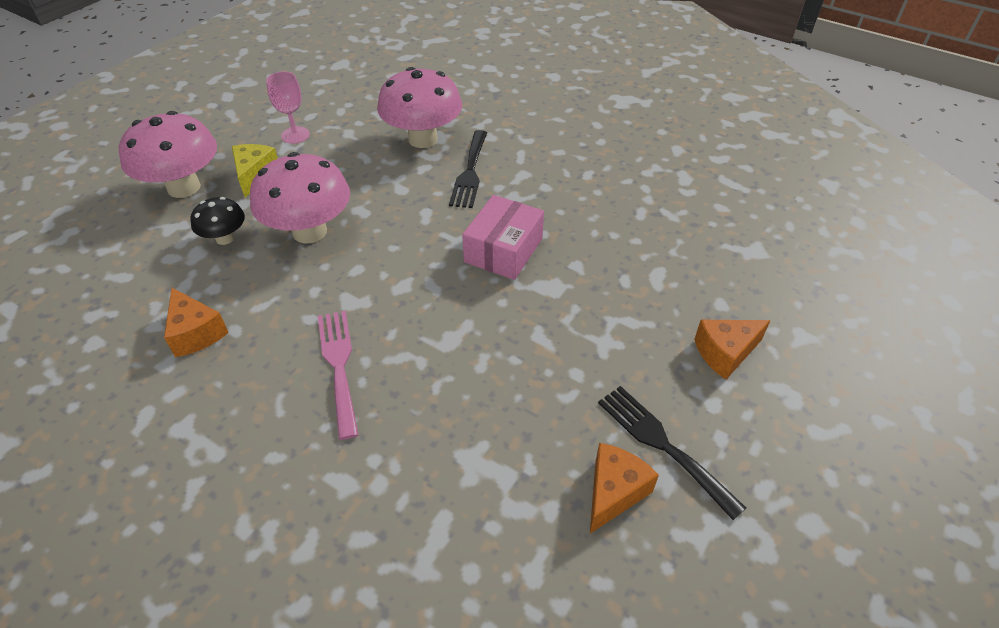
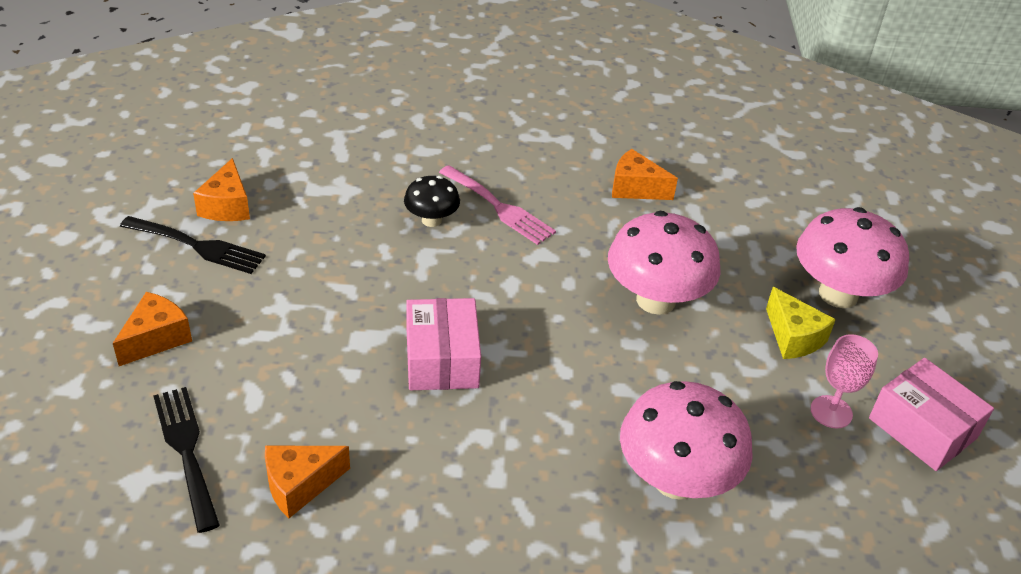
camera: 145 degrees right, 5 degrees down
black mushroom [190,197,245,245] -> black mushroom moved to [404,176,460,227]
black fork [449,130,487,208] -> black fork moved to [153,387,220,533]
none -> orange cheese [265,445,350,518]
none -> pink box [869,358,994,471]

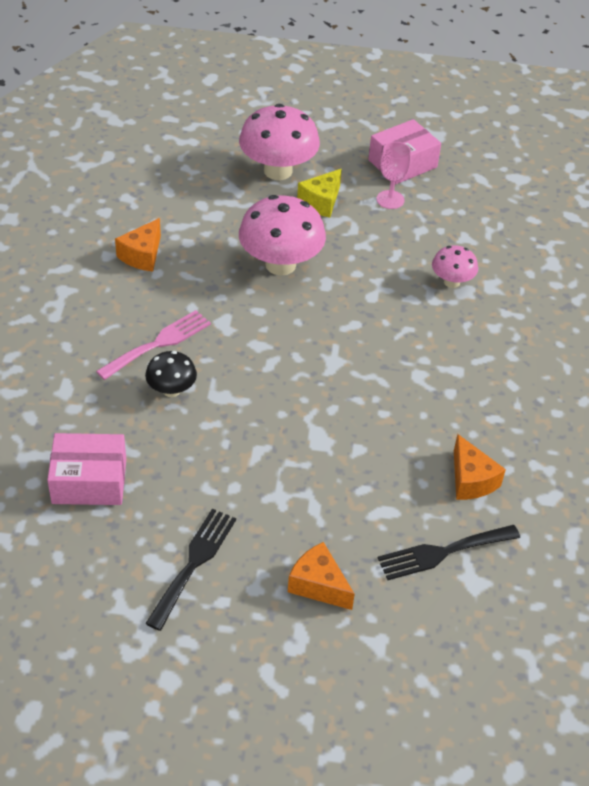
camera: 85 degrees left, 5 degrees up
orange cheese [193,158,250,221] -> none
pink box [406,298,481,390] -> pink box moved to [47,433,126,505]
pink mushroom [620,381,753,500] -> pink mushroom [432,245,478,288], size x0.54
yellow cheese [766,287,836,359] -> yellow cheese turned 150 degrees clockwise [297,169,342,218]

